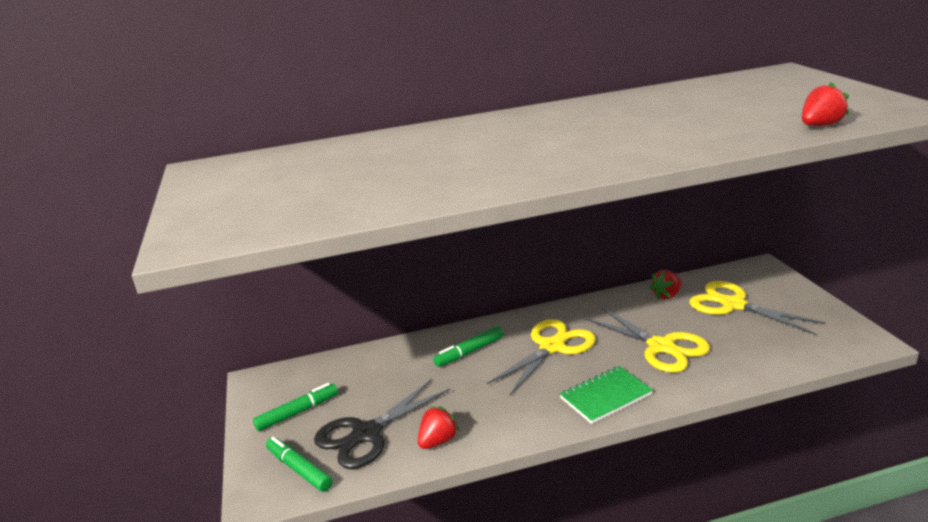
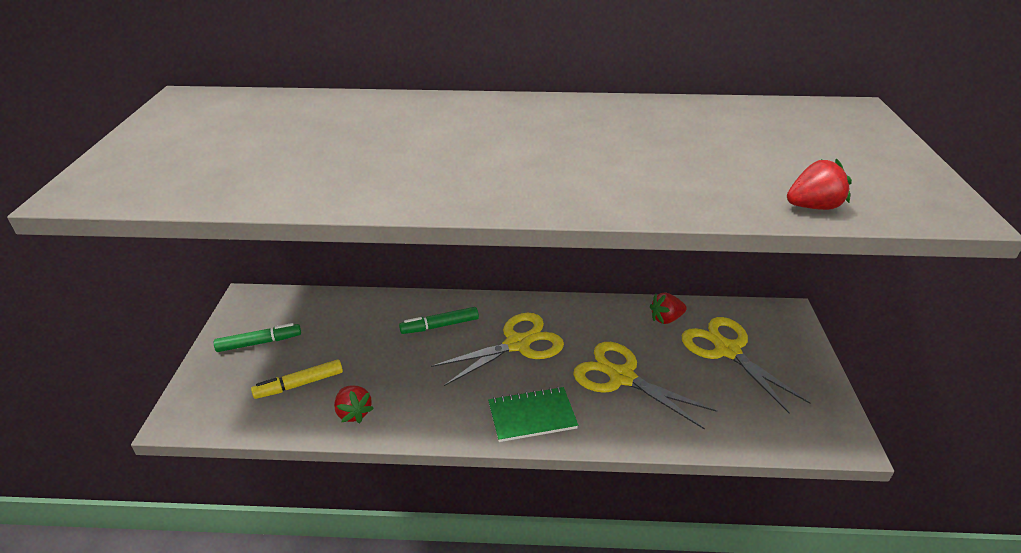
camera: 15 degrees right, 10 degrees up
green marker [266,437,333,492] -> none
black scissors [314,379,450,469] -> yellow marker [251,359,343,399]
red strawberry [418,406,460,449] -> red strawberry turned 90 degrees clockwise [334,386,374,423]
yellow scissors [585,307,710,373] -> yellow scissors turned 150 degrees clockwise [573,342,717,430]

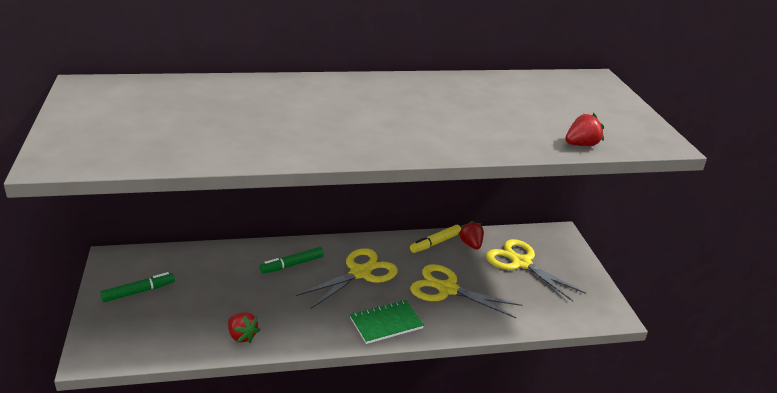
camera: 15 degrees left, 5 degrees down
yellow marker [251,359,343,399] -> yellow marker moved to [410,225,461,253]
red strawberry [650,293,687,324] -> red strawberry turned 105 degrees clockwise [458,221,484,250]

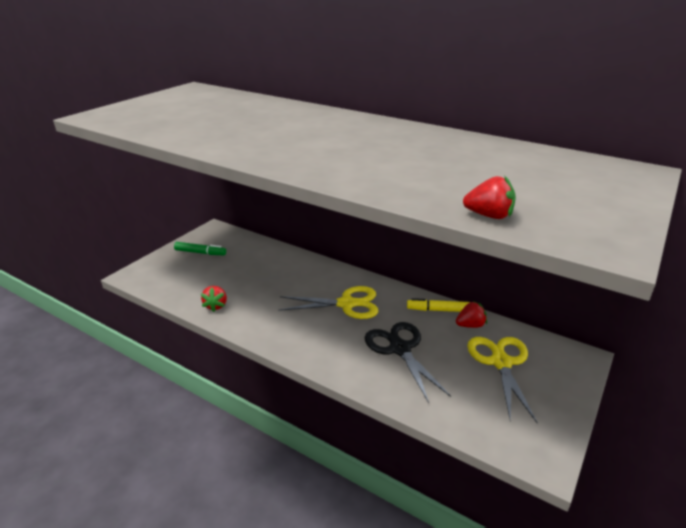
camera: 45 degrees right, 0 degrees up
green marker [260,247,324,274] -> none
green notebook [350,300,424,344] -> none
yellow scissors [410,264,522,318] -> black scissors [365,322,451,403]
red strawberry [458,221,484,250] -> red strawberry turned 45 degrees clockwise [456,301,487,328]

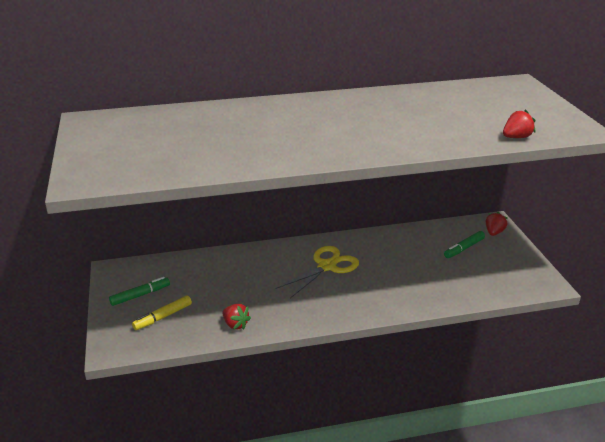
camera: 45 degrees left, 0 degrees up
black scissors [365,322,451,403] -> none
yellow marker [407,298,470,312] -> yellow marker moved to [132,295,192,330]
red strawberry [456,301,487,328] -> red strawberry moved to [486,212,508,236]
yellow scissors [467,337,538,423] -> green marker [444,231,485,258]

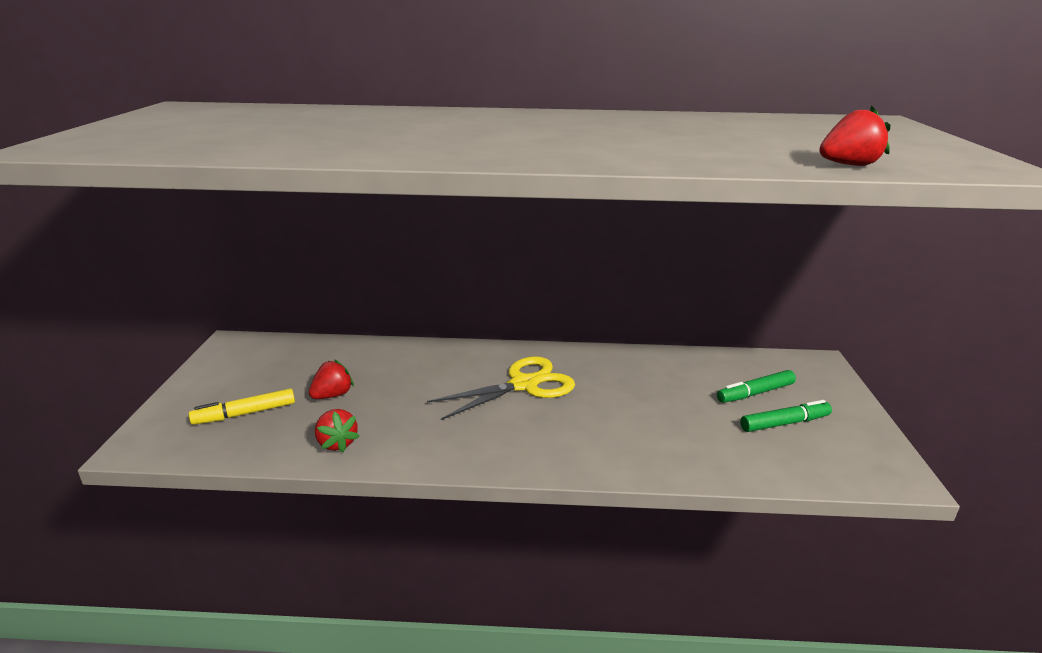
camera: 15 degrees right, 5 degrees down
green marker [109,277,170,306] -> green marker moved to [740,400,832,432]
red strawberry [486,212,508,236] -> red strawberry moved to [309,359,354,399]

